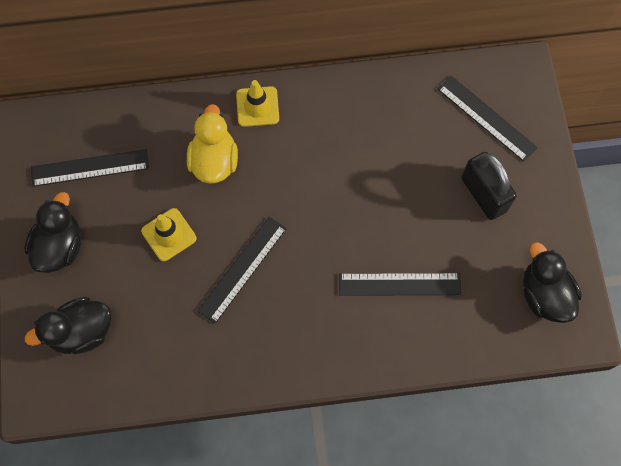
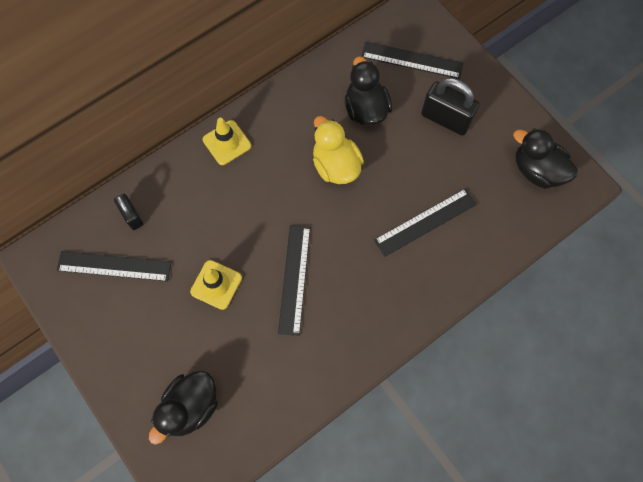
camera: 30 degrees left, 0 degrees up
black duck [24,192,81,273] -> black duck moved to [345,56,392,126]
black ruler [31,149,149,187] -> black ruler turned 45 degrees clockwise [57,251,171,282]
yellow duck [187,104,238,184] -> yellow duck moved to [313,116,364,184]
none -> black padlock [114,194,143,230]

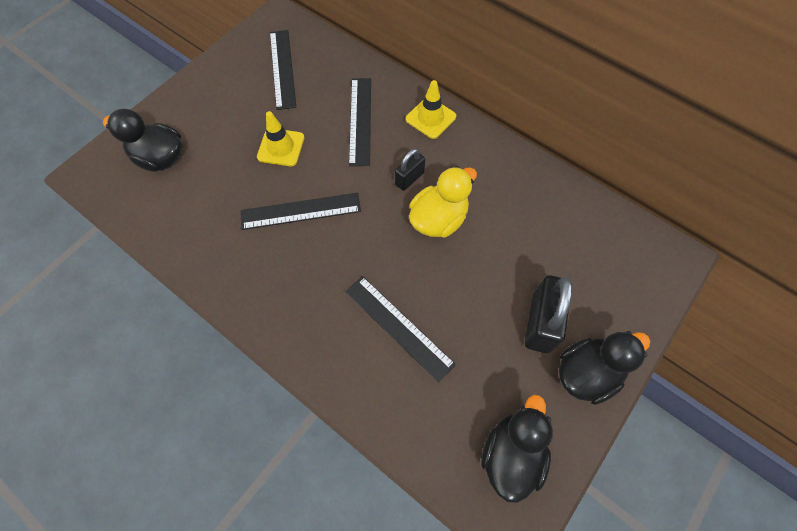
camera: 75 degrees right, 5 degrees down
black padlock [114,194,143,230] -> black padlock moved to [395,149,425,191]
black duck [345,56,392,126] -> black duck moved to [559,331,651,405]
black ruler [361,42,464,79] -> black ruler moved to [349,78,371,166]

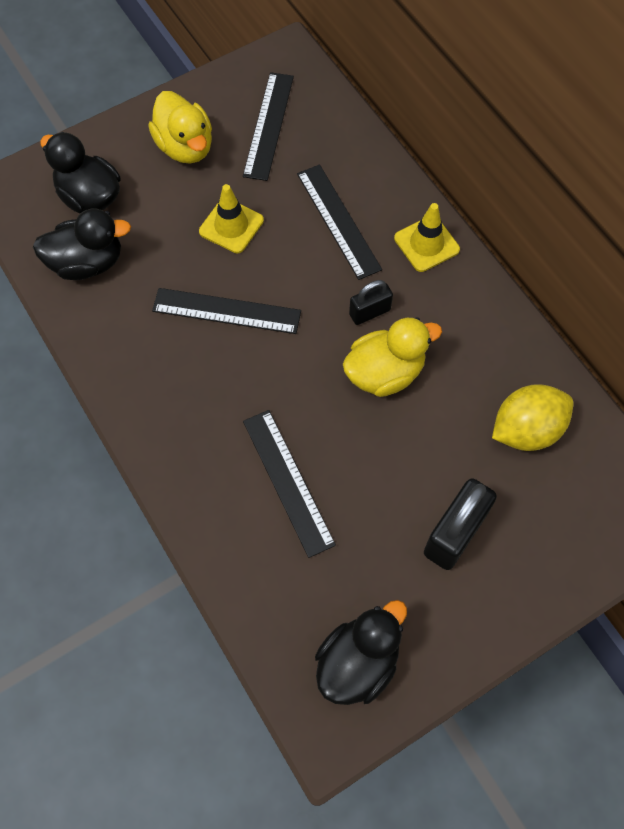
camera: 20 degrees right, 0 degrees up
black ruler [349,78,371,166] -> black ruler turned 45 degrees counterclockwise [297,165,382,280]
black duck [559,331,651,405] -> black duck moved to [33,209,131,280]
none -> yellow duck [148,91,212,164]
none -> yellow lemon [492,384,573,451]

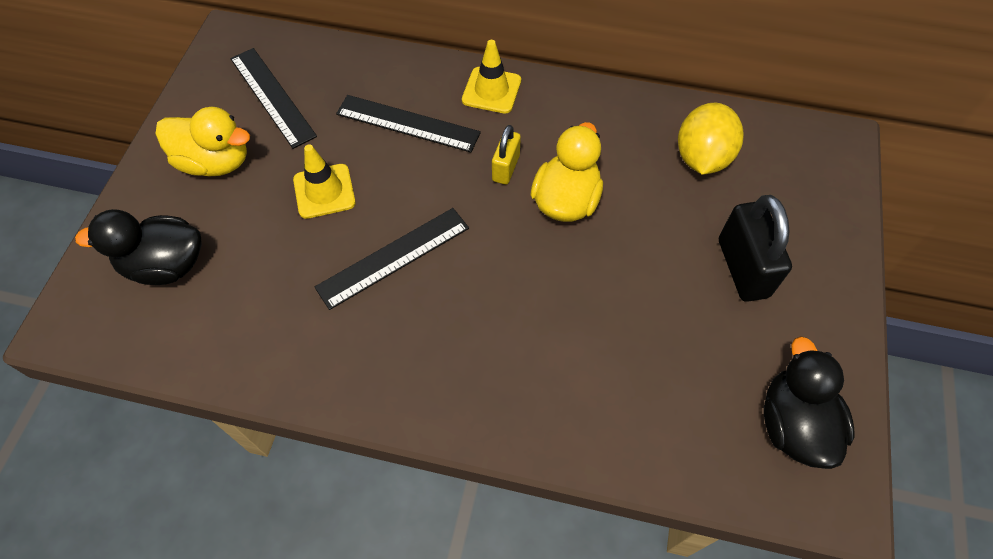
camera: 45 degrees left, 5 degrees down
black duck [33,209,131,280] -> none
black ruler [243,410,336,558] -> none
black padlock [349,280,393,325] -> yellow padlock [492,125,521,185]

